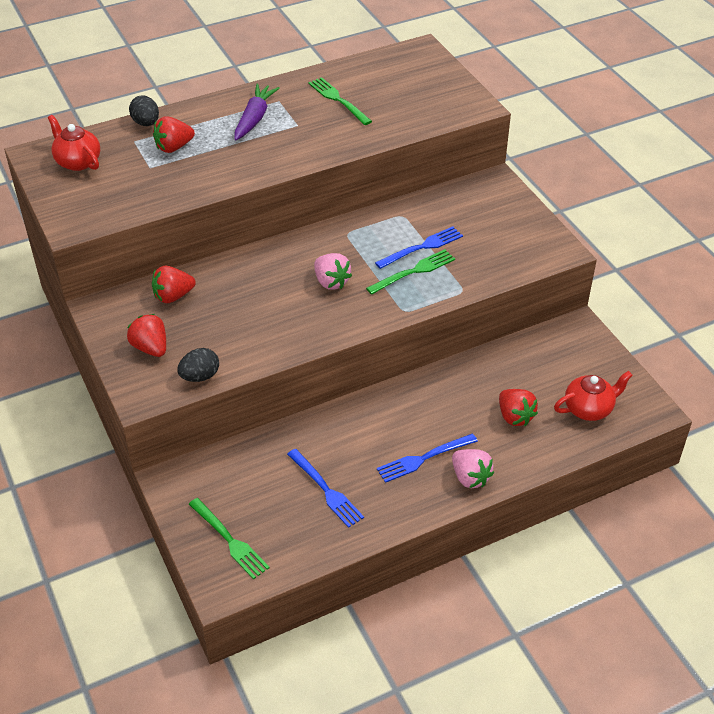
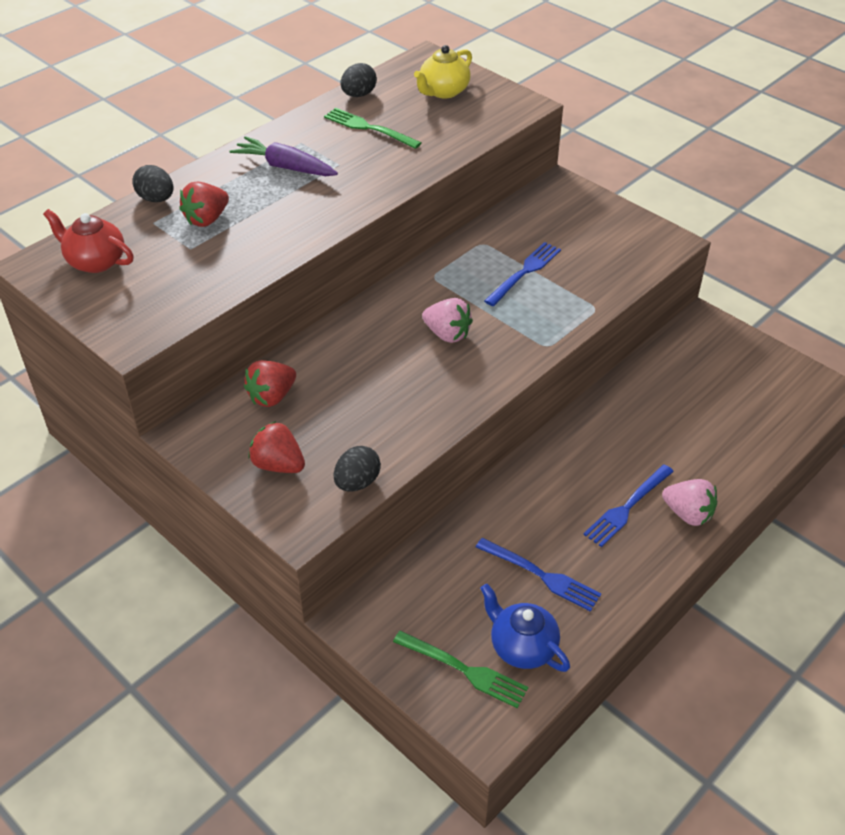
camera: 20 degrees left, 0 degrees up
purple carrot [234,84,280,140] -> purple carrot turned 60 degrees counterclockwise [230,136,338,176]
green fork [366,249,455,295] -> none
red strawberry [499,389,538,426] -> none
red teapot [554,371,633,421] -> none
none -> black egg [340,63,377,97]
none -> yellow teapot [414,45,472,99]
none -> blue teapot [480,583,570,672]

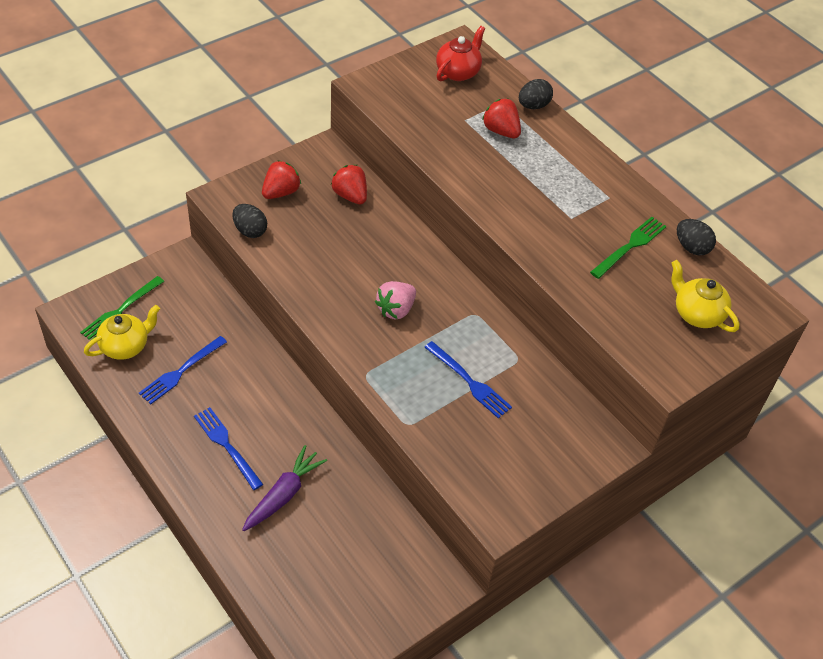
camera: 95 degrees right, 5 degrees up
purple carrot [230,136,338,176] -> purple carrot moved to [242,445,327,531]
blue teapot [480,583,570,672] -> yellow teapot [84,305,160,360]
pink strawberry [662,479,717,526] -> none

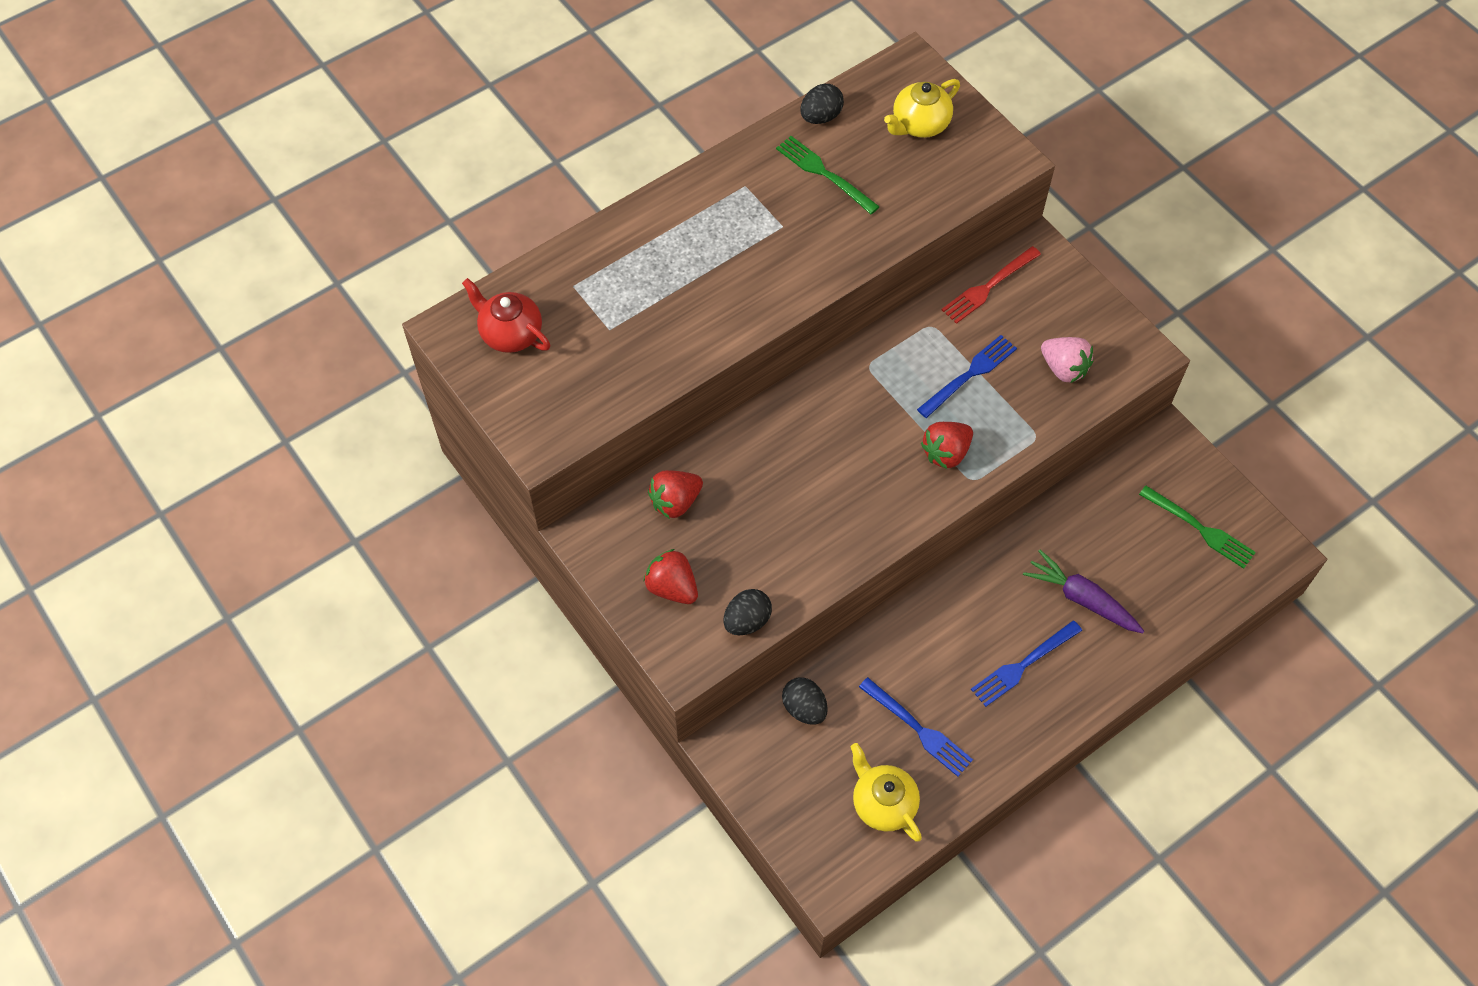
camera: 85 degrees left, 10 degrees up
green fork [80,276,164,340] -> green fork moved to [1139,486,1256,569]
pink strawberry [375,281,416,319] -> pink strawberry moved to [1041,337,1093,383]
red strawberry [482,98,521,138] -> red strawberry moved to [921,422,973,469]
black egg [519,79,553,109] -> black egg moved to [782,677,828,725]
none -> red fork [942,246,1041,324]

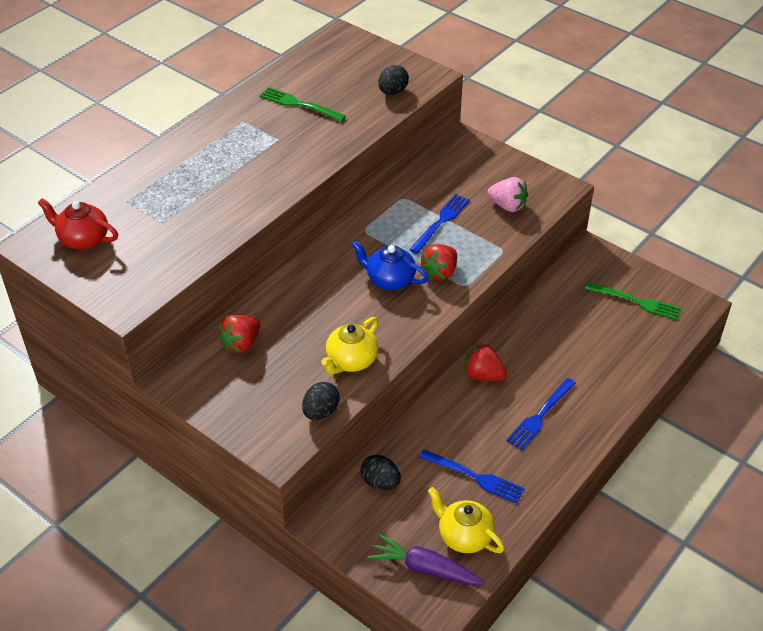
camera: 15 degrees left, 15 degrees down
red strawberry [643,549,698,604] -> red strawberry moved to [464,343,507,381]
black egg [800,84,844,124] -> black egg moved to [378,65,409,95]
yellow teapot [884,79,960,138] -> yellow teapot moved to [321,317,378,374]
red fork [942,246,1041,324] -> none
purple carrot [1023,550,1144,633] -> purple carrot moved to [368,533,485,585]
none -> blue teapot [351,240,429,290]

